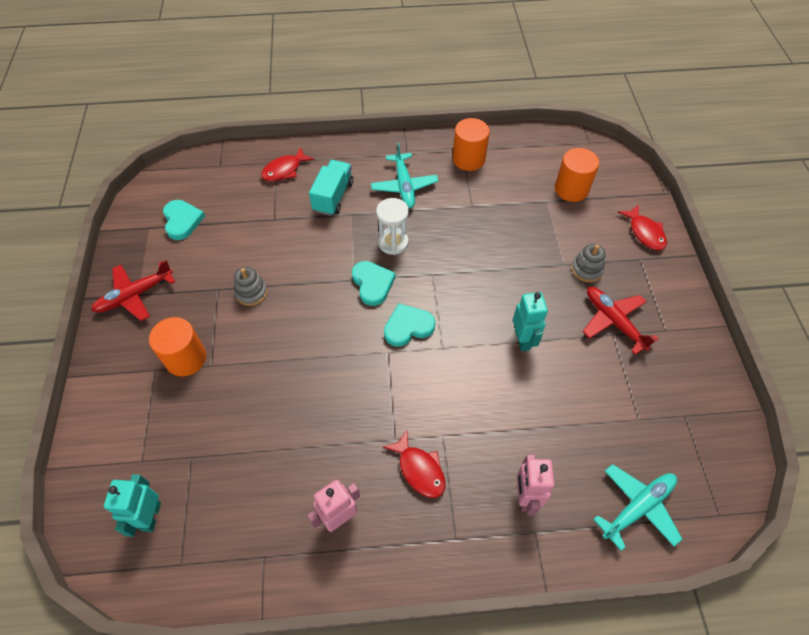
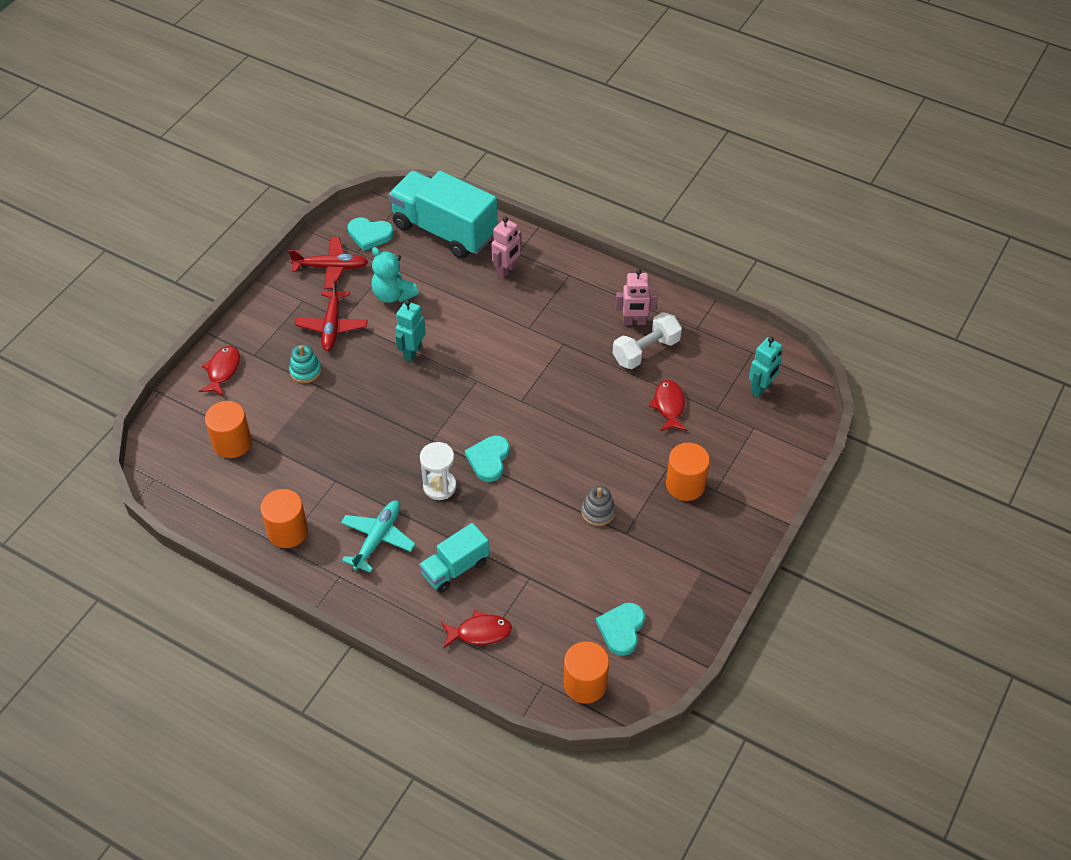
camera: 145 degrees left, 5 degrees down
red plane [91,260,175,321] -> red plane moved to [289,237,368,289]
red fish [383,430,446,498] -> red fish moved to [649,380,687,432]
turquoise heart [384,303,435,347] -> turquoise heart moved to [348,218,394,251]
grey stacking toy [571,244,605,282] -> turquoise stacking toy [289,345,321,383]
turquoise plane [593,464,682,551] -> turquoise truck [389,171,498,259]
none -> turquoise teddy bear [372,247,419,303]
none -> orange cylinder [564,641,609,704]
none -> white dumbbell [613,312,682,369]

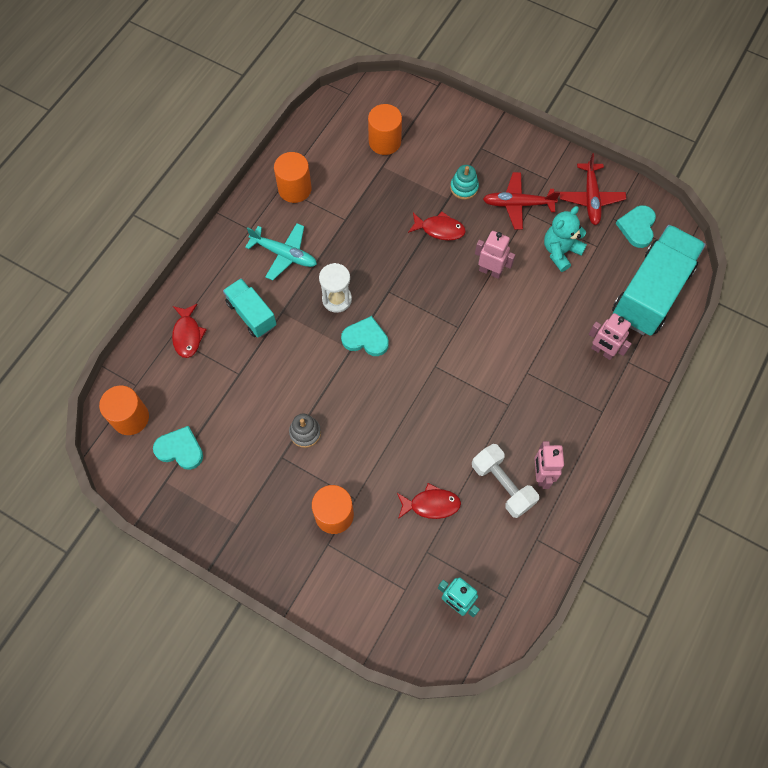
camera: 90 degrees right, 15 degrees up
red fish [199,346,240,396] -> red fish moved to [408,211,466,241]
turquoise robot [396,300,426,361] -> pink robot [475,231,515,279]

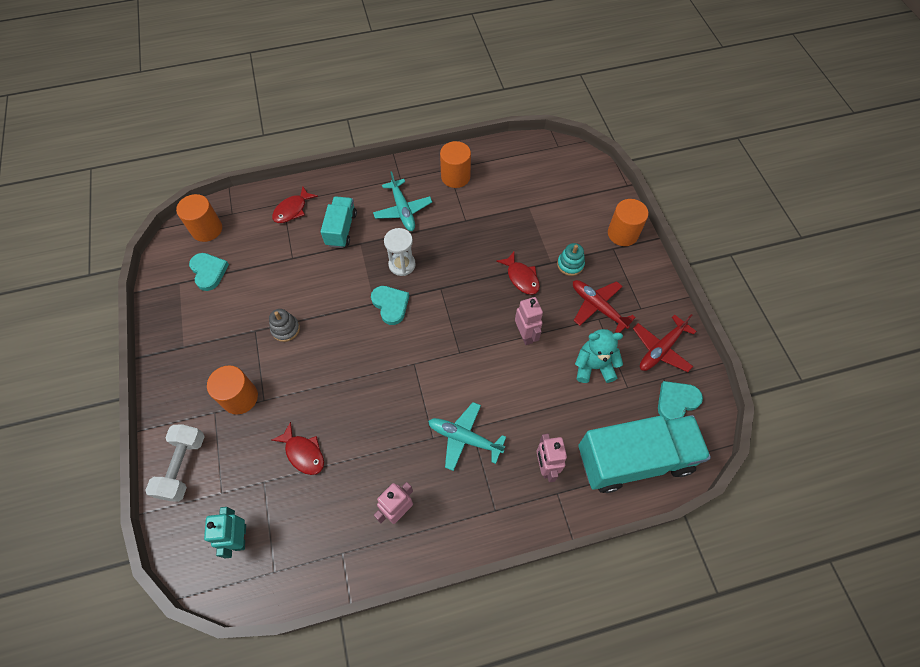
camera: 45 degrees right, 5 degrees down
orange cylinder [368,104,402,155] -> orange cylinder moved to [608,199,649,246]
white dumbbell [472,444,539,518] -> white dumbbell moved to [145,424,205,502]
none -> turquoise plane [428,402,506,471]

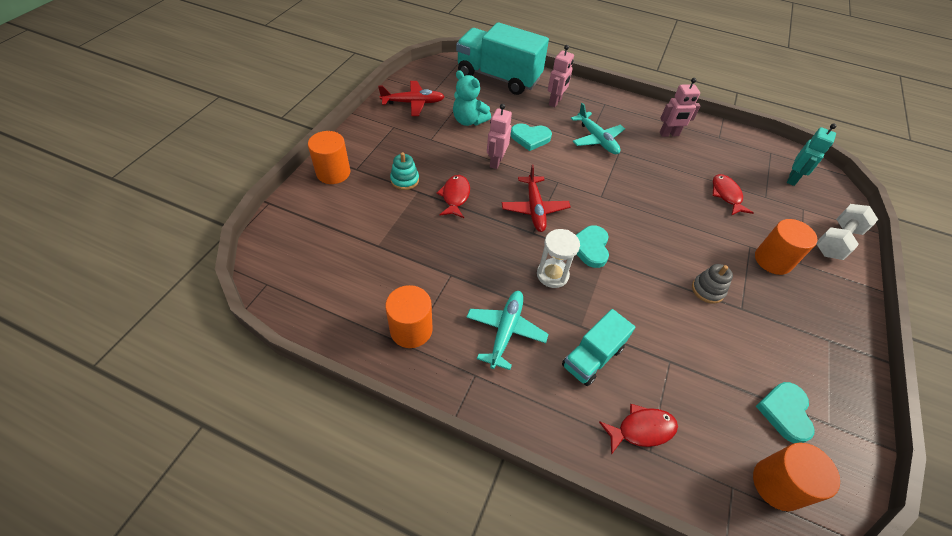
camera: 145 degrees left, 10 degrees down
red plane [573,280,636,333] -> red plane moved to [502,165,570,232]
turquoise heart [658,381,703,421] -> turquoise heart moved to [510,123,552,151]

